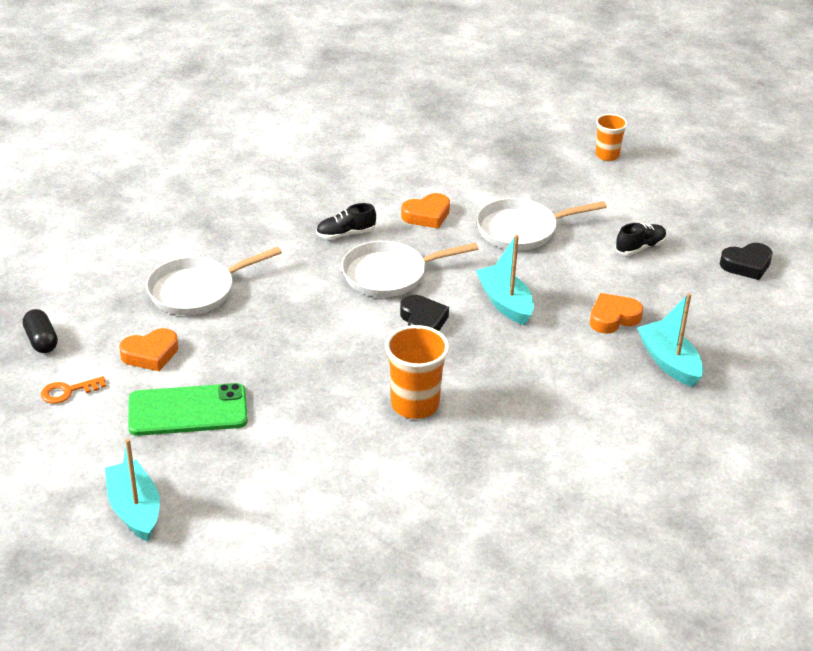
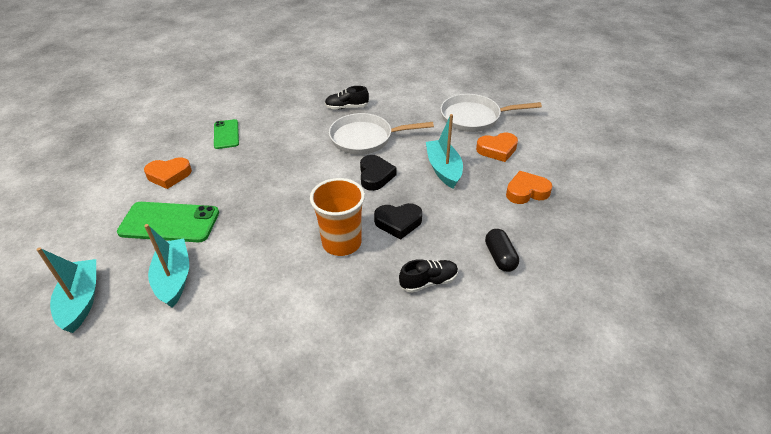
camera: 15 degrees right, 5 degrees up
black capsule [23,309,58,353] -> black capsule moved to [485,229,519,272]
orange key [41,376,106,404] -> none
white pan [146,247,282,315] -> green phone [214,119,239,149]
orange heart [401,193,450,229] -> orange heart moved to [476,133,518,162]
orange cup [596,114,628,161] -> none
black shoe [615,223,667,255] -> black shoe moved to [399,259,458,293]
turquoise boat [637,293,703,387] -> turquoise boat moved to [144,224,189,308]
black heart [720,243,773,280] -> black heart moved to [374,203,422,240]

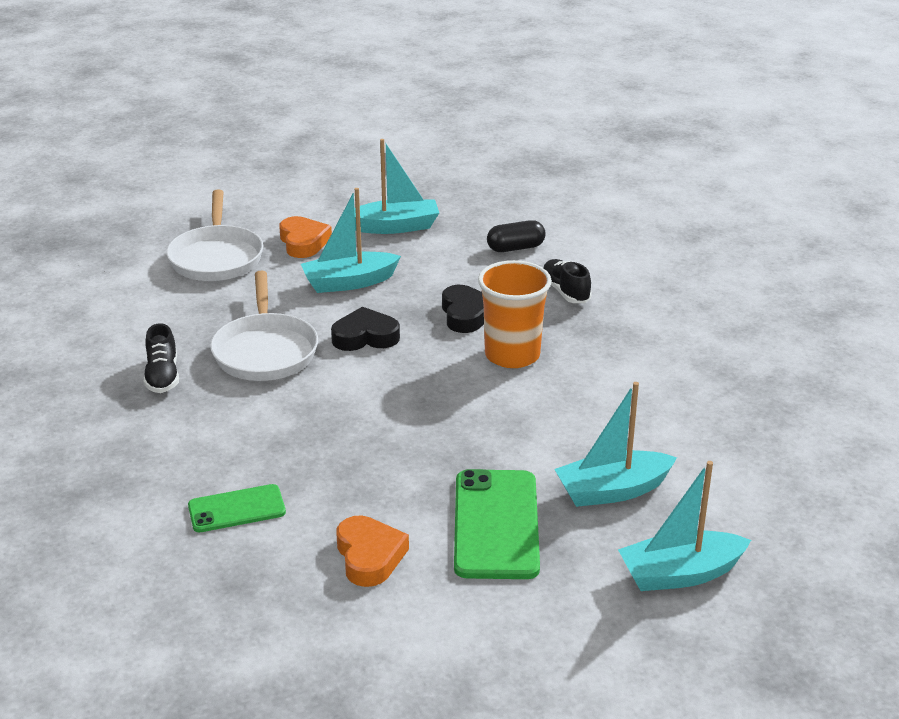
camera: 95 degrees left, 10 degrees down
orange heart [506,171,552,204] -> turquoise boat [354,139,439,234]

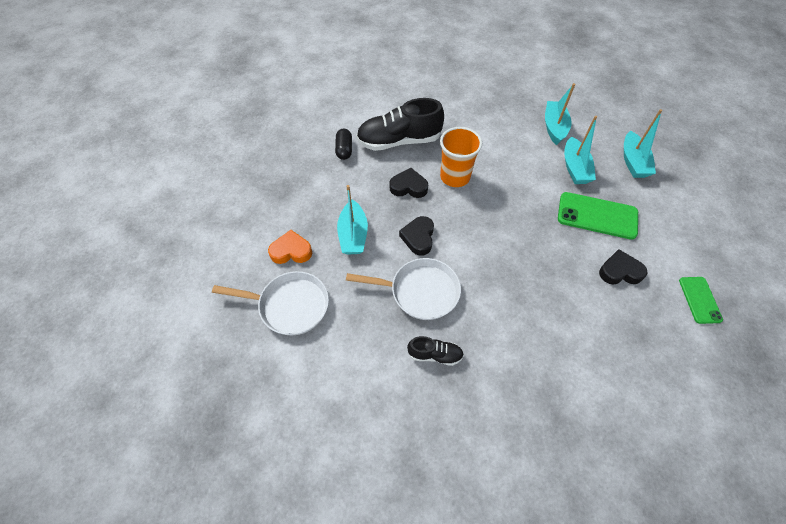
camera: 75 degrees left, 25 degrees up
green phone [188,484,286,532] -> green phone moved to [679,277,723,324]
orange heart [336,515,409,587] -> black heart [599,249,647,285]
turquoise boat [354,139,439,234] -> turquoise boat moved to [545,83,575,145]
black shoe [543,259,592,303] -> black shoe [356,98,444,151], size x2.04

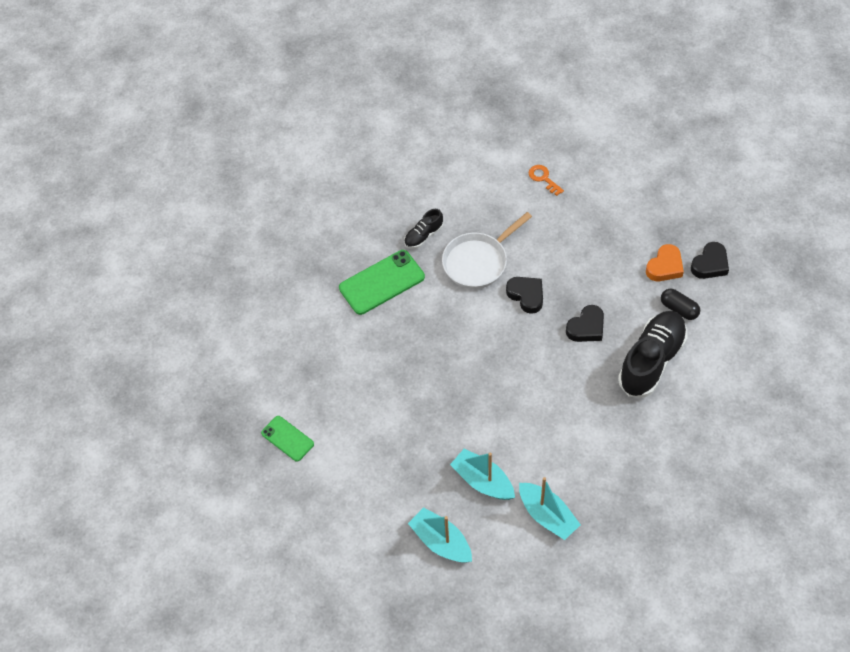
camera: 135 degrees right, 0 degrees up
white pan [212,271,329,335] -> orange key [528,165,564,196]
orange heart [268,230,312,264] -> orange heart moved to [646,244,684,281]
turquoise boat [337,185,368,255] -> none
orange cup [440,127,482,187] -> none
green phone [558,192,638,240] -> green phone moved to [339,250,425,315]
black heart [599,249,647,285] -> black heart moved to [691,242,729,279]

